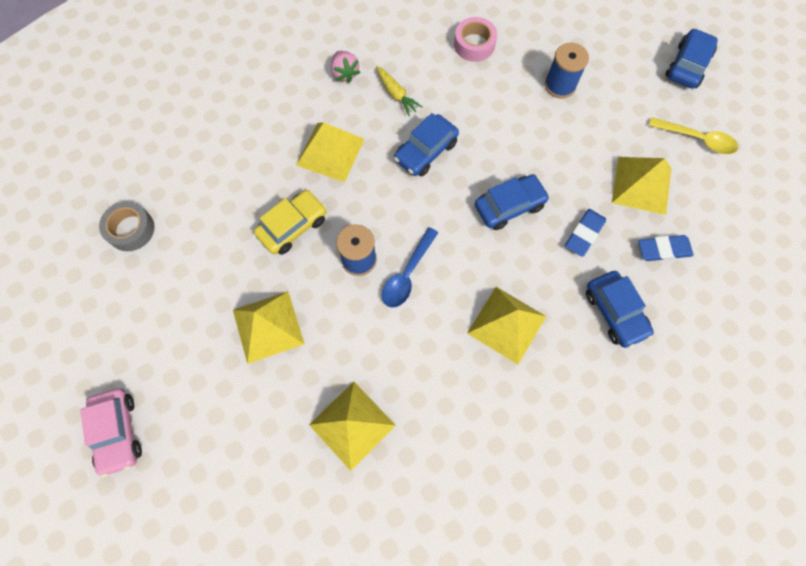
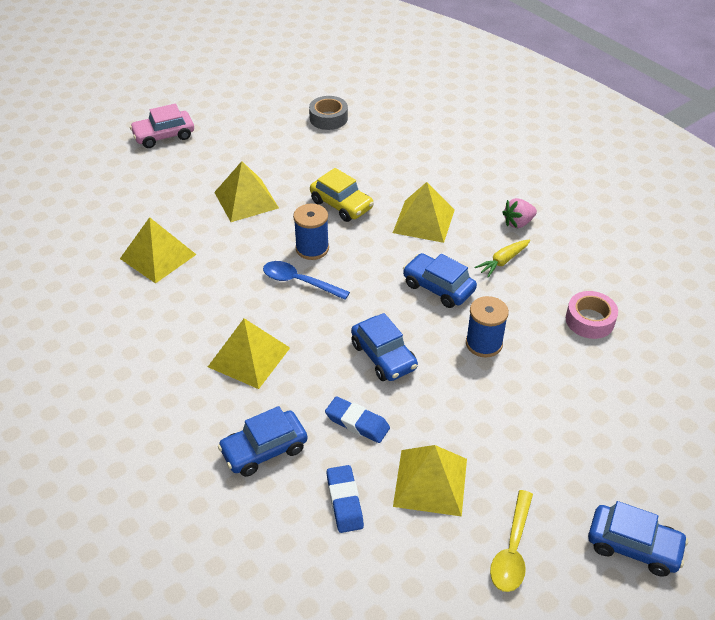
camera: 85 degrees right, 25 degrees down
blue spool [545,43,589,98] -> blue spool moved to [466,296,509,358]

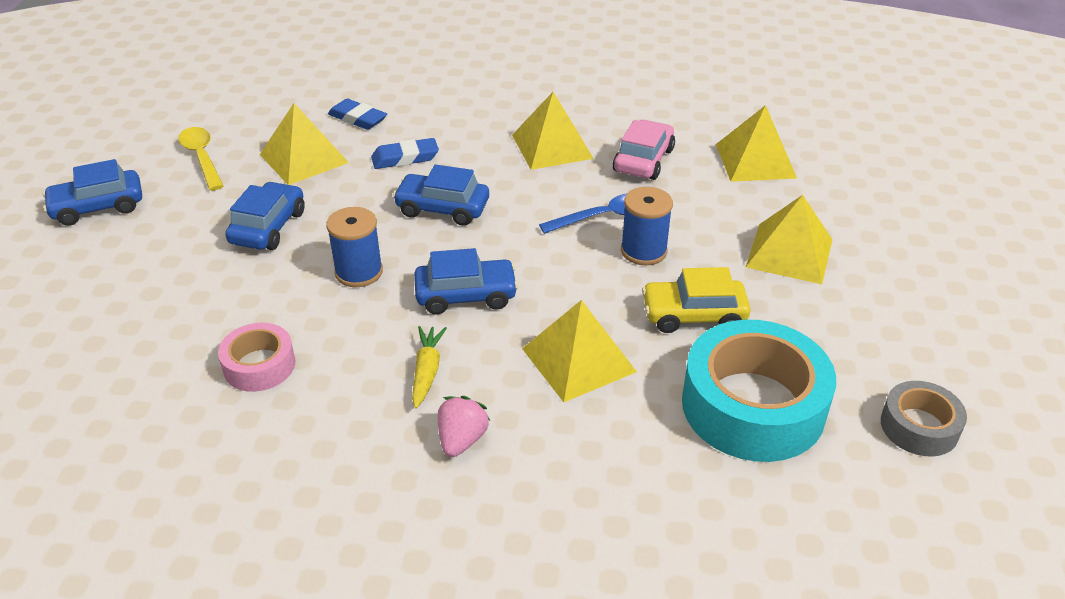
camera: 135 degrees right, 5 degrees down
pink car [130,103,194,148] -> pink car moved to [613,120,675,180]
blue car [218,406,307,477] -> blue car moved to [225,182,305,250]
none -> turquoise tape [682,320,836,462]

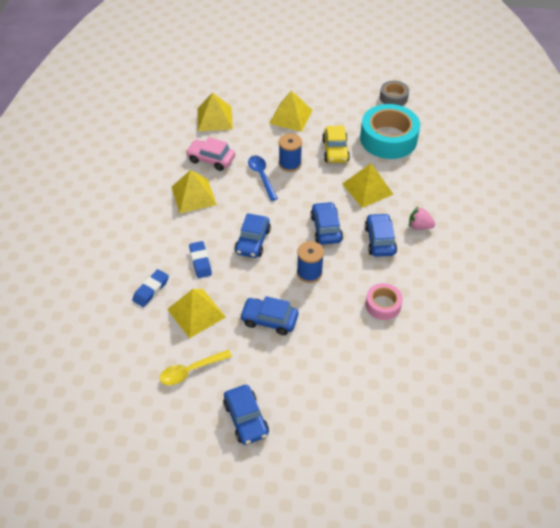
camera: 90 degrees left, 10 degrees up
yellow carrot [412,326,447,409] -> blue car [365,213,397,257]

